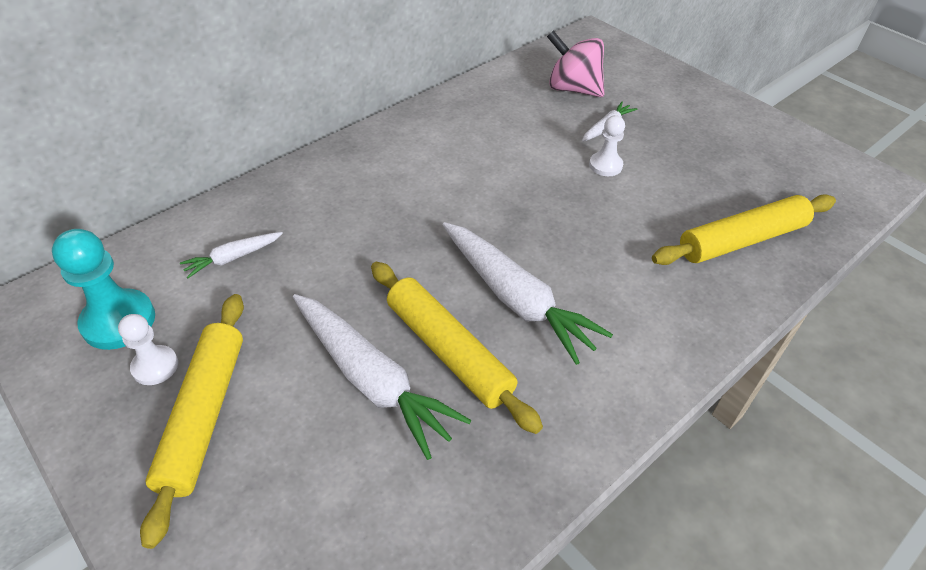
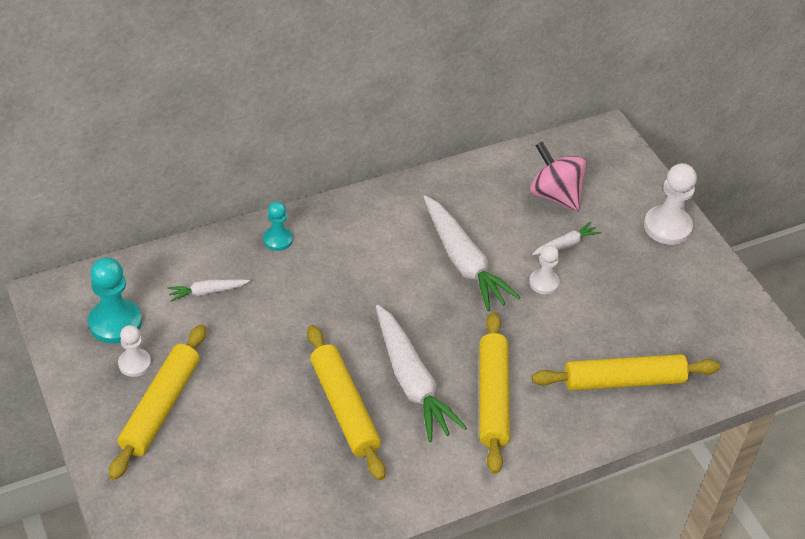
camera: 15 degrees right, 0 degrees up
white carrot [293,294,471,460] -> white carrot moved to [424,195,521,311]
none -> turquoise pawn [263,201,293,251]
none -> yellow rolling pin [479,312,510,474]
none -> white pawn [644,163,697,245]

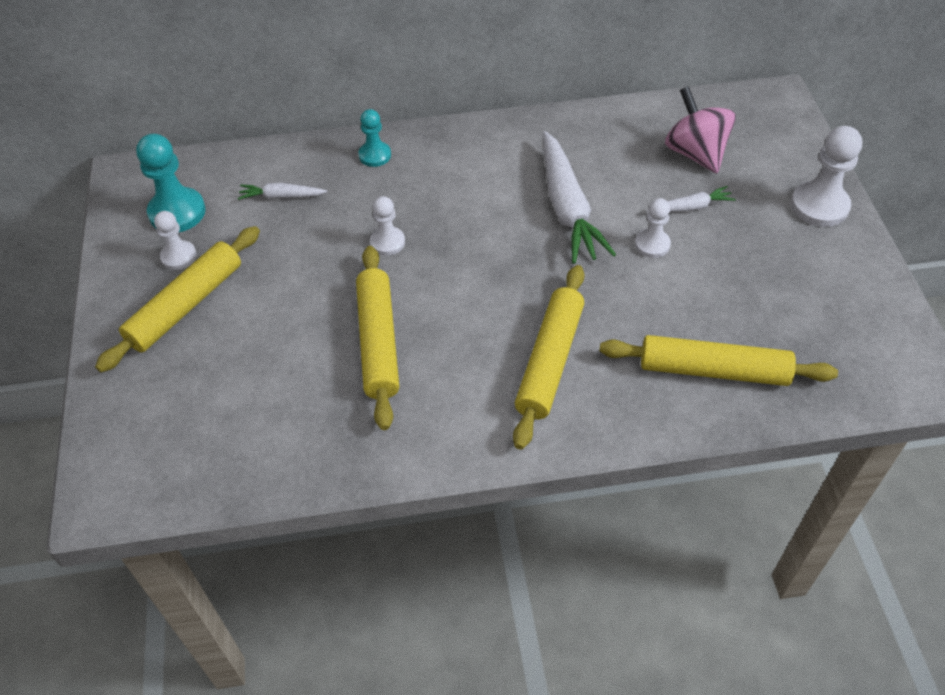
camera: 20 degrees right, 5 degrees up
white carrot [376,305,467,442] -> none
none -> white pawn [370,196,405,256]

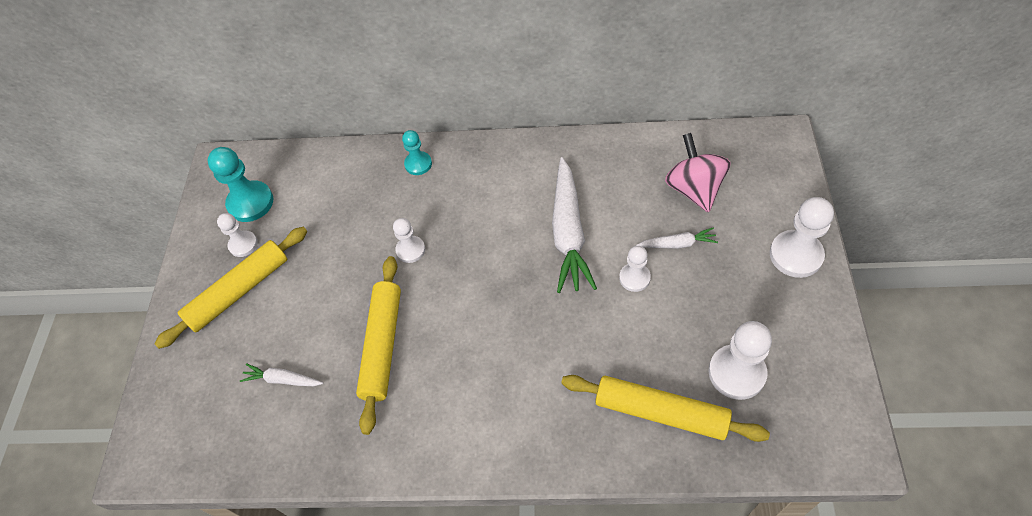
camera: 15 degrees right, 5 degrees up
white carrot [238,183,327,200] -> white carrot moved to [240,363,323,386]
yellow rolling pin [513,265,584,450] -> none
none -> white pawn [708,321,772,400]

